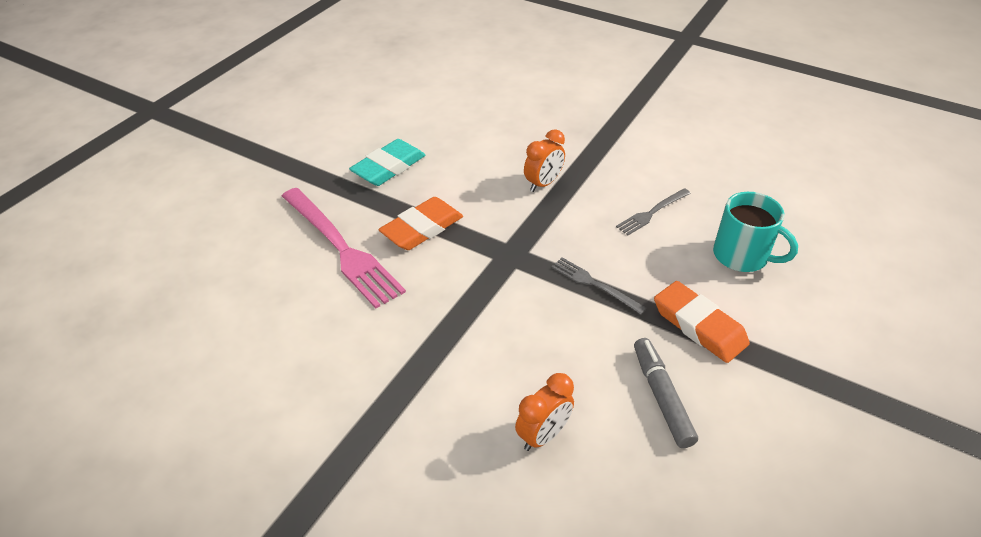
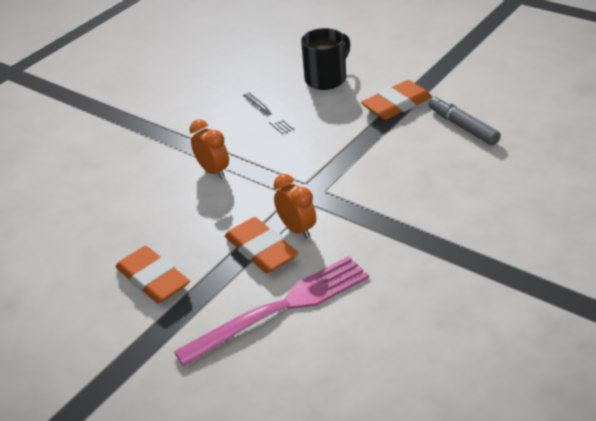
camera: 80 degrees left, 5 degrees down
turquoise eraser [349,139,425,186] -> orange eraser [115,246,190,304]
orange clock [515,373,574,451] -> orange clock moved to [274,174,316,239]
grey fork [551,257,647,314] -> none
grey marker [634,338,698,448] -> grey marker turned 60 degrees clockwise [428,96,501,145]
turquoise mug [713,192,798,272] -> black mug [301,28,350,90]

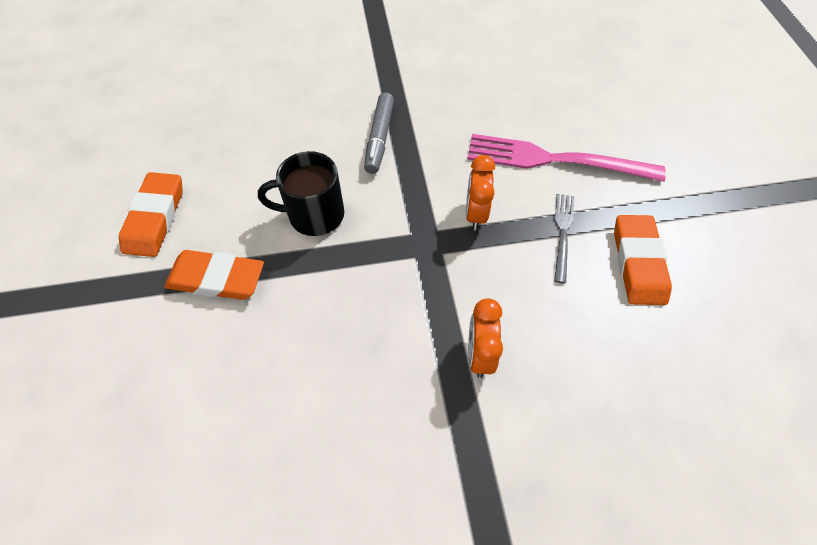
camera: 140 degrees left, 20 degrees up
orange eraser [225,217,299,273] -> orange eraser moved to [119,172,183,257]
grey fork [243,93,295,134] -> grey fork moved to [554,194,574,284]
black mug [301,28,350,90] -> black mug moved to [258,151,344,236]
grey marker [428,96,501,145] -> grey marker moved to [364,92,394,174]

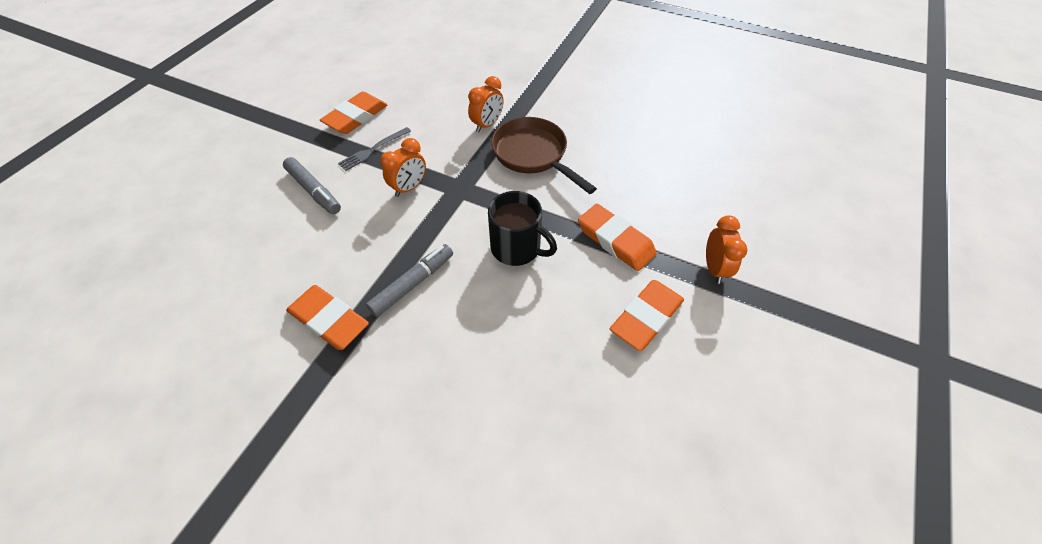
camera: 145 degrees left, 5 degrees down
pink fork [468,134,666,182] -> grey marker [283,157,341,214]
none -> orange eraser [286,285,369,350]
none -> brown pan [491,117,597,194]
none -> orange clock [706,215,748,284]

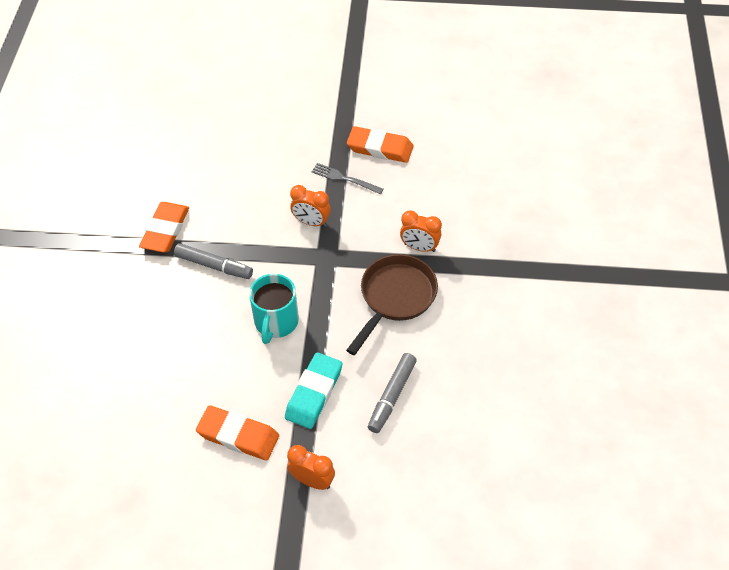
camera: 70 degrees right, 0 degrees up
grey marker [283,157,341,214] -> grey marker moved to [368,353,417,433]
black mug [488,191,557,266] -> turquoise mug [249,274,299,344]
orange eraser [578,204,657,271] -> turquoise eraser [285,352,342,429]
orange clock [706,215,748,284] -> orange clock turned 135 degrees counterclockwise [287,445,335,490]

